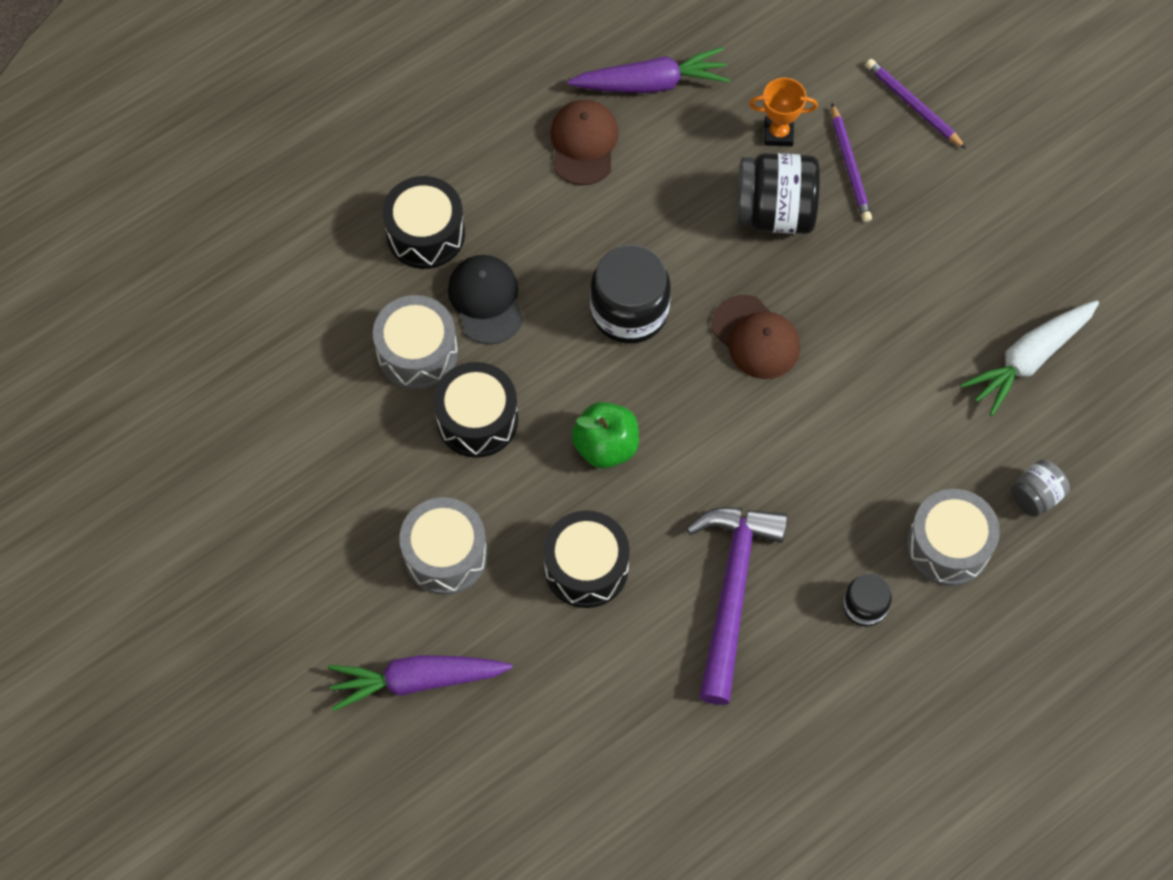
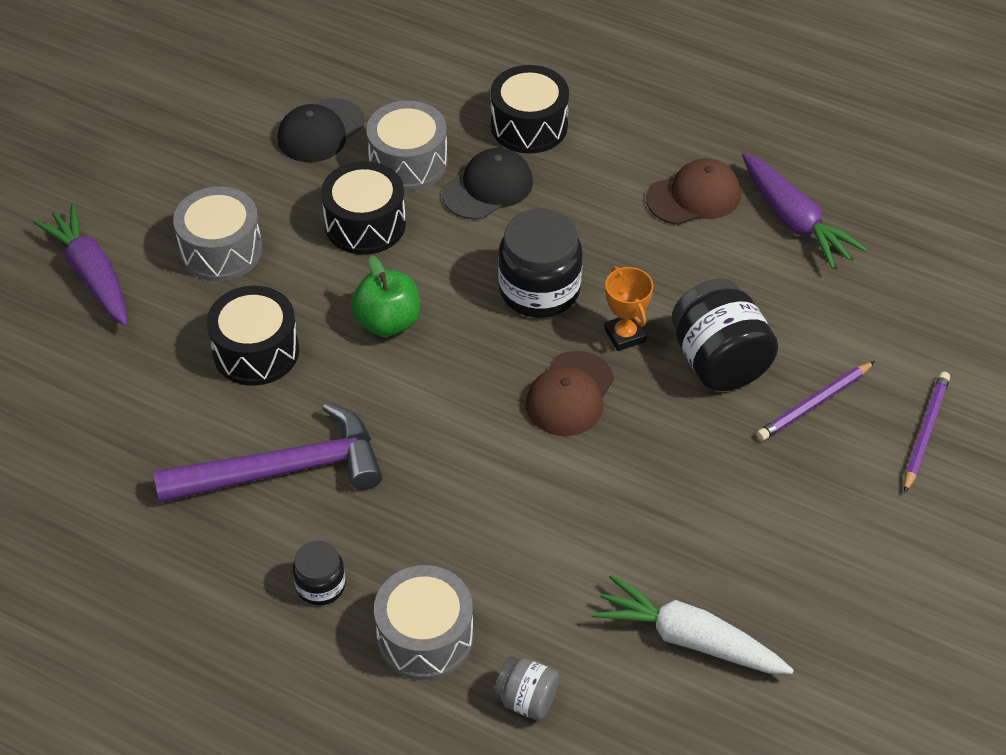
camera: 65 degrees right, 15 degrees down
orange trophy [749,78,818,146] -> orange trophy moved to [604,266,653,351]
none -> black cap [277,98,365,162]

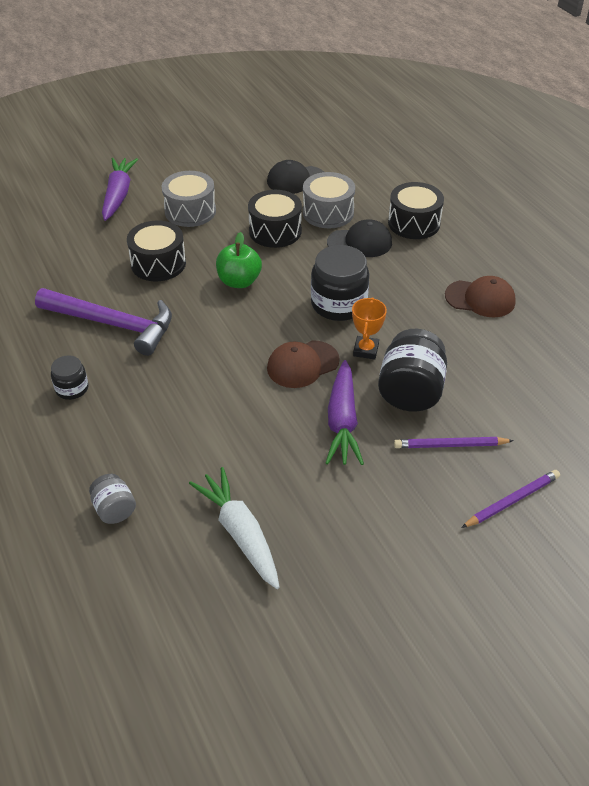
camera: 35 degrees right, 5 degrees down
grey drum [374,565,473,680] -> none
purple carrot [742,153,867,269] -> purple carrot moved to [326,360,364,465]

